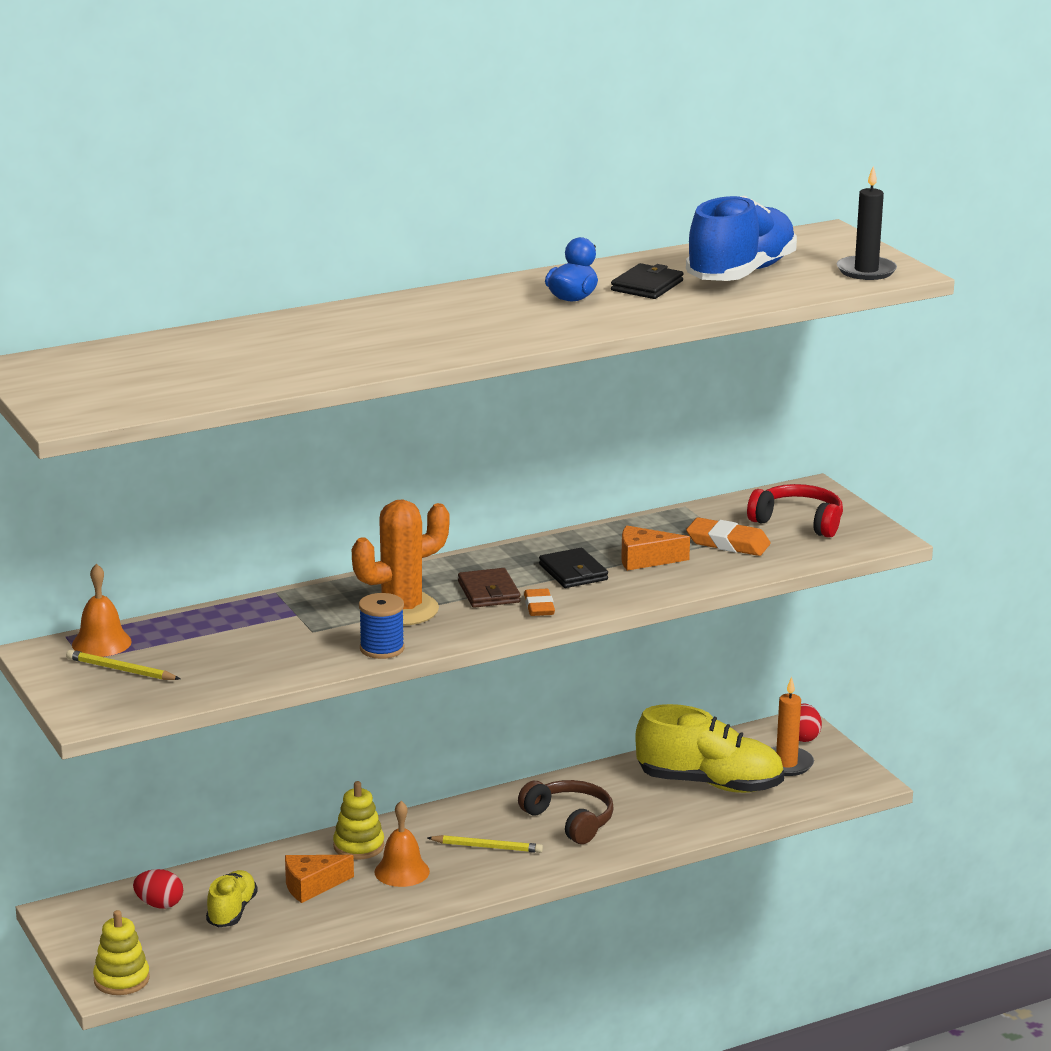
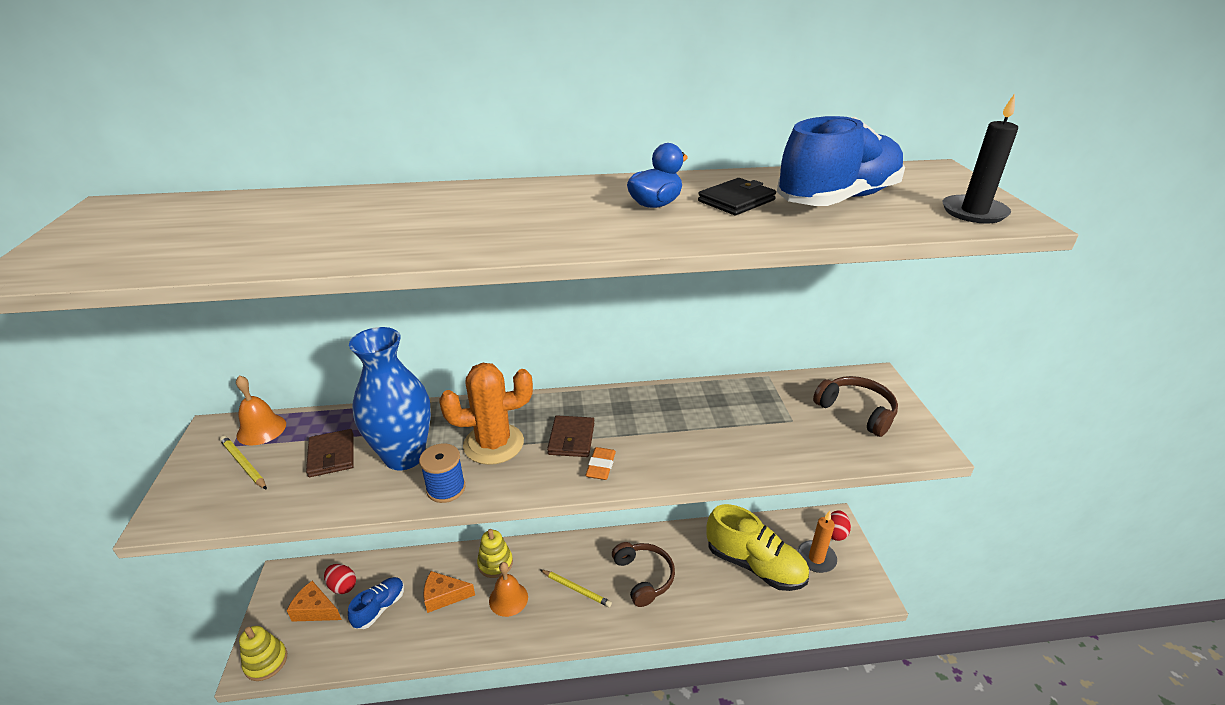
camera: 20 degrees right, 10 degrees up
yellow shoe [206,870,258,927] -> blue shoe [348,577,404,629]
black wallet [539,548,608,588] -> none
orange cheese [621,526,690,571] -> orange cheese moved to [287,581,342,622]
orange eraser [686,517,771,556] -> none
red headphones [747,484,843,538] -> brown headphones [813,376,898,437]
none -> brown wallet [306,429,354,477]
none -> blue vase [349,327,431,470]

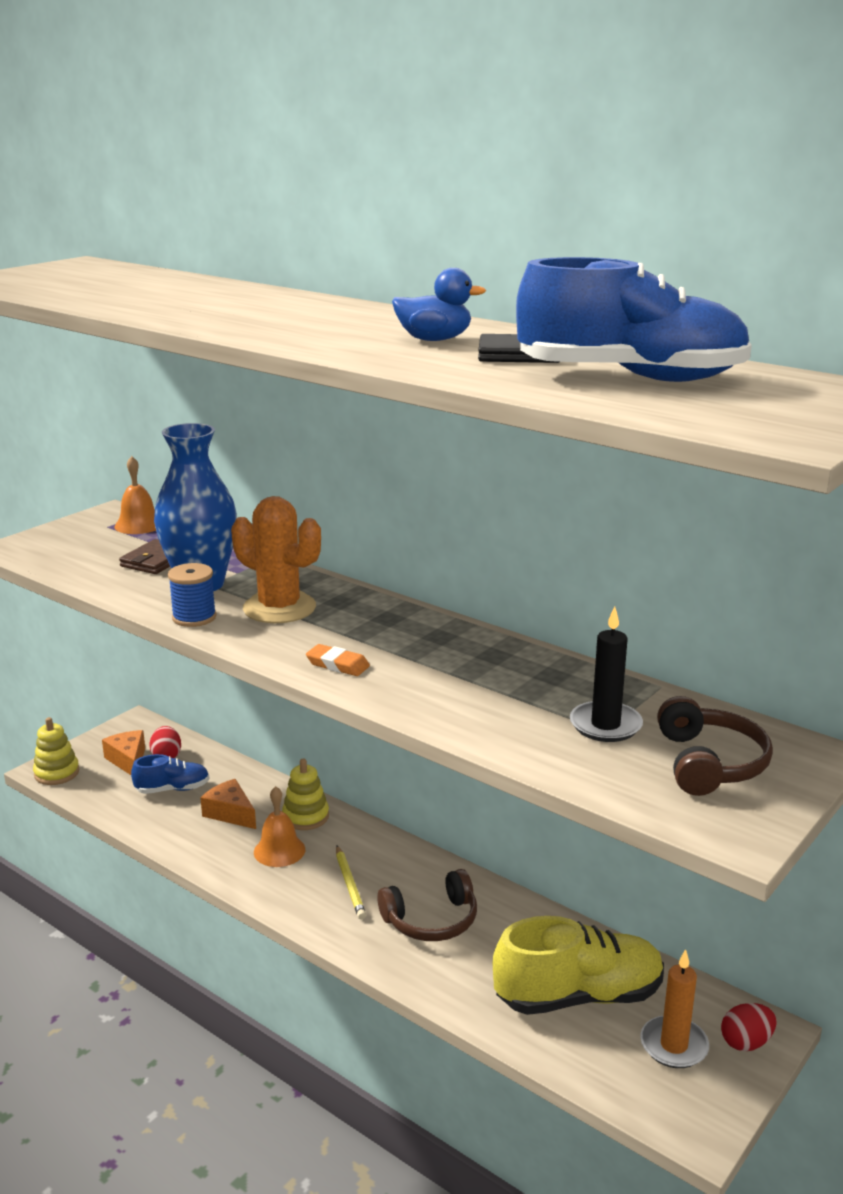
camera: 45 degrees right, 10 degrees down
yellow pencil [220,436,267,490] -> none
brown wallet [547,415,594,457] -> none
orange eraser [586,447,616,480] -> orange eraser turned 60 degrees clockwise [306,644,370,676]
brown headphones [612,542,675,607] -> brown headphones turned 45 degrees clockwise [377,869,477,941]
yellow shoe [706,504,809,591] -> yellow shoe turned 90 degrees counterclockwise [493,916,664,1015]
black candle [942,93,1018,224] -> black candle moved to [570,606,643,742]

